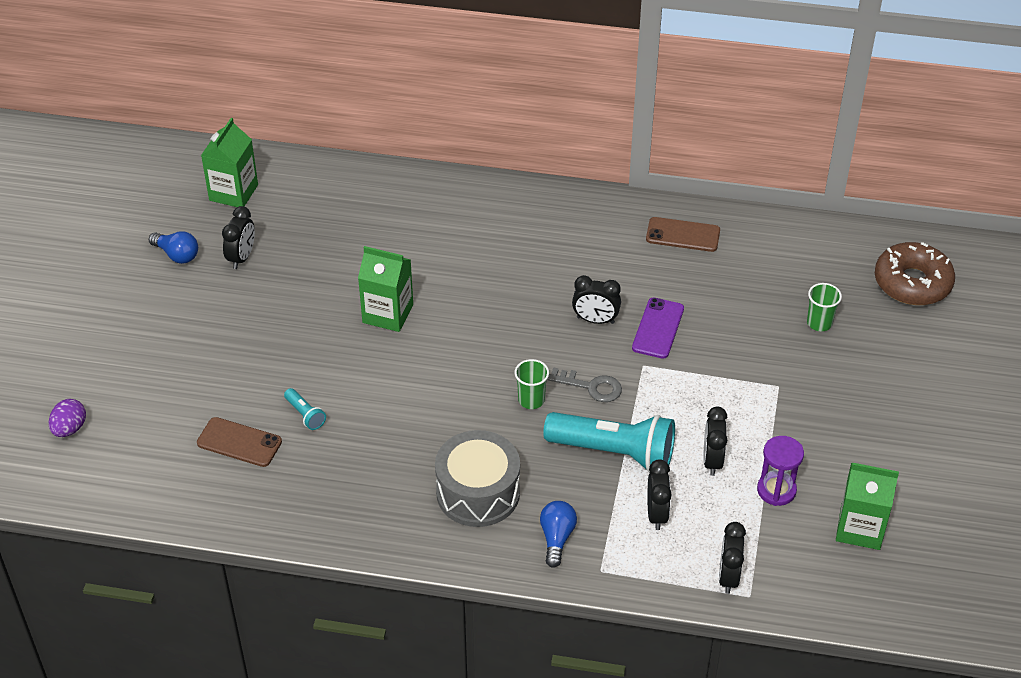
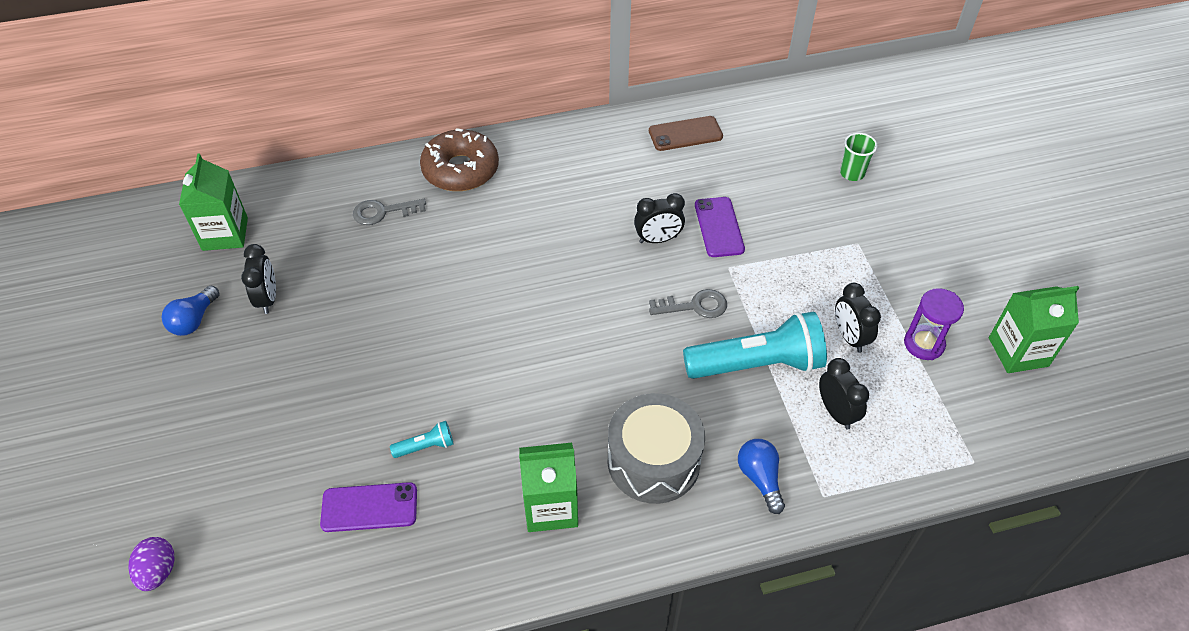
camera: 25 degrees left, 5 degrees up
blue light bulb [149,231,198,264] -> blue light bulb turned 105 degrees clockwise [162,286,219,336]
brown phone [197,417,282,467] -> purple phone [320,482,417,532]
turquoise flashlight [284,388,326,430] -> turquoise flashlight turned 45 degrees counterclockwise [390,421,454,458]
green carton [358,246,413,332] -> green carton moved to [519,443,578,532]
green cup [515,359,549,409] -> none
black clock [719,522,746,594] -> none
brown donut [875,242,955,305] -> brown donut moved to [420,128,499,191]
none -> grey key [353,199,426,225]

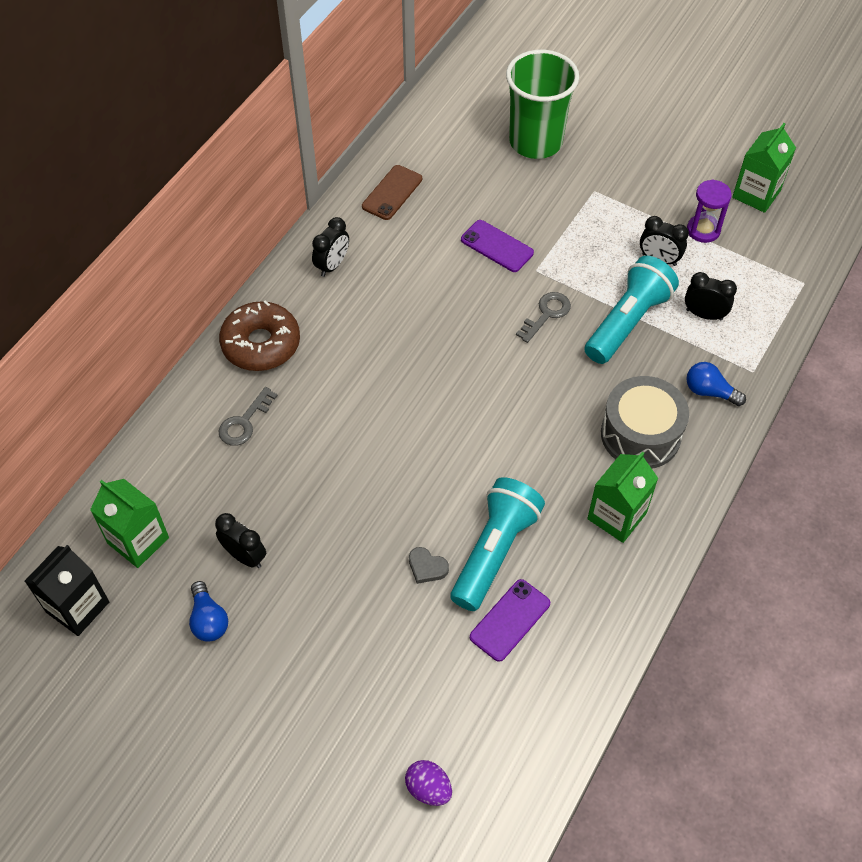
camera: 45 degrees left, 5 degrees up
turquoise flashlight [390,421,454,458] -> turquoise flashlight [451,477,545,611], size x2.36
black clock [634,193,685,243] -> black clock moved to [312,217,349,277]
green cup [840,133,878,181] -> green cup [506,50,579,159], size x2.38
none -> black carton [24,545,109,636]
none -> grey heart [409,547,449,584]

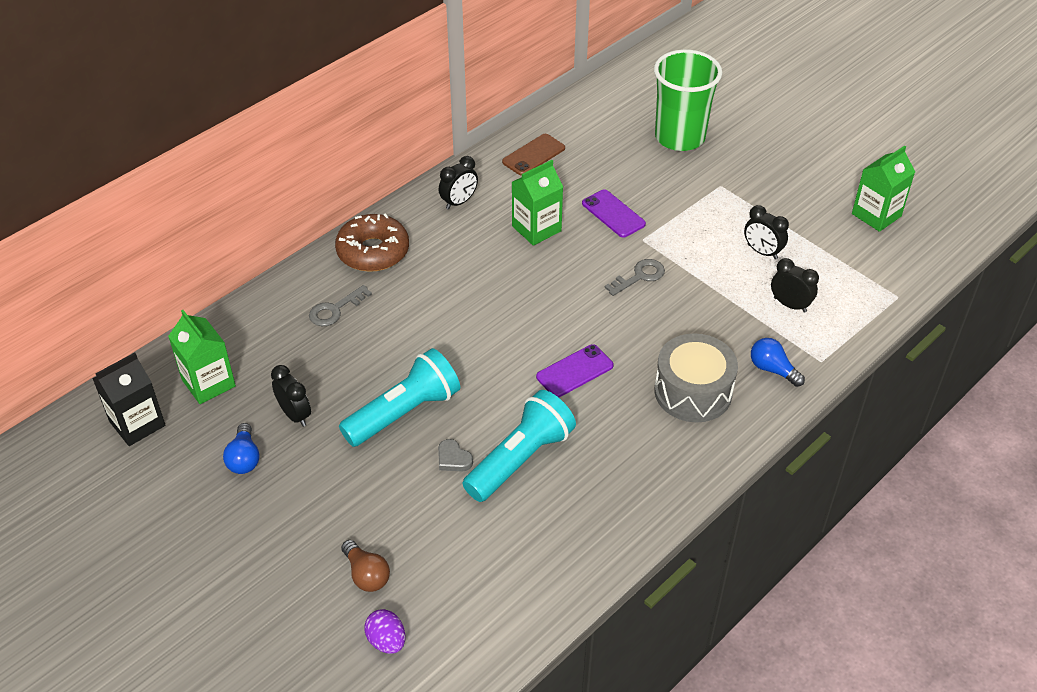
camera: 15 degrees right, 10 degrees down
purple phone [470,579,550,662] -> purple phone moved to [536,344,614,397]
turquoise flashlight [584,256,679,364] -> turquoise flashlight moved to [339,348,460,447]
green carton [587,452,658,543] -> green carton moved to [512,160,563,246]
purple hourglass [687,179,732,243] -> none
none -> brown light bulb [341,540,390,592]

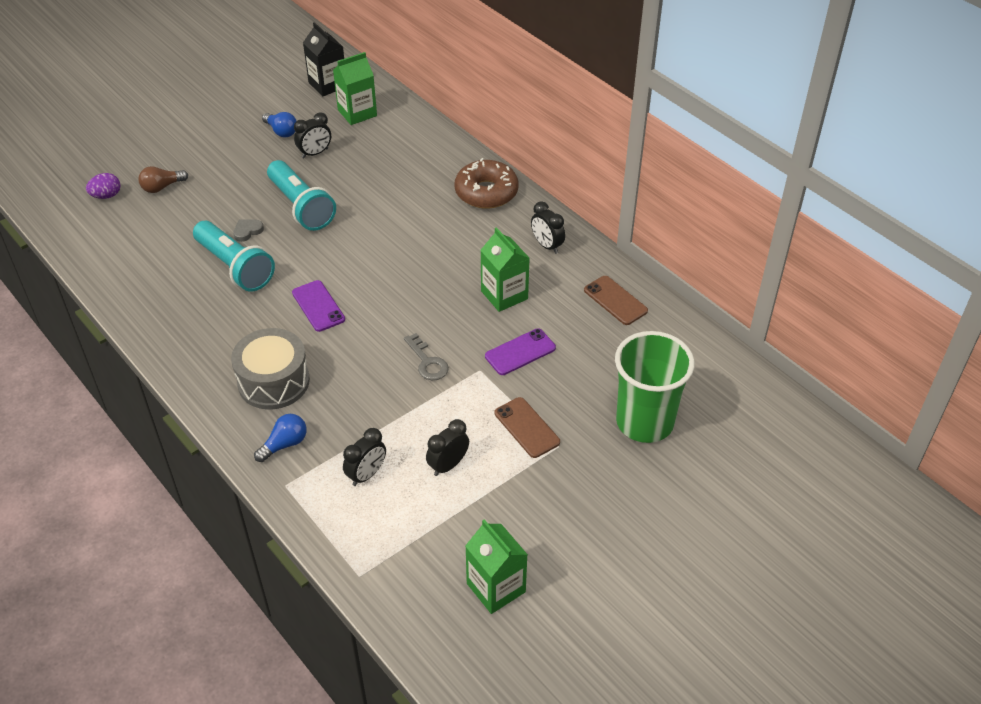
camera: 95 degrees right, 0 degrees up
blue light bulb [223,423,259,474] -> blue light bulb turned 135 degrees counterclockwise [262,112,297,138]
grey key [309,285,372,326] -> none
none -> brown phone [495,397,560,458]

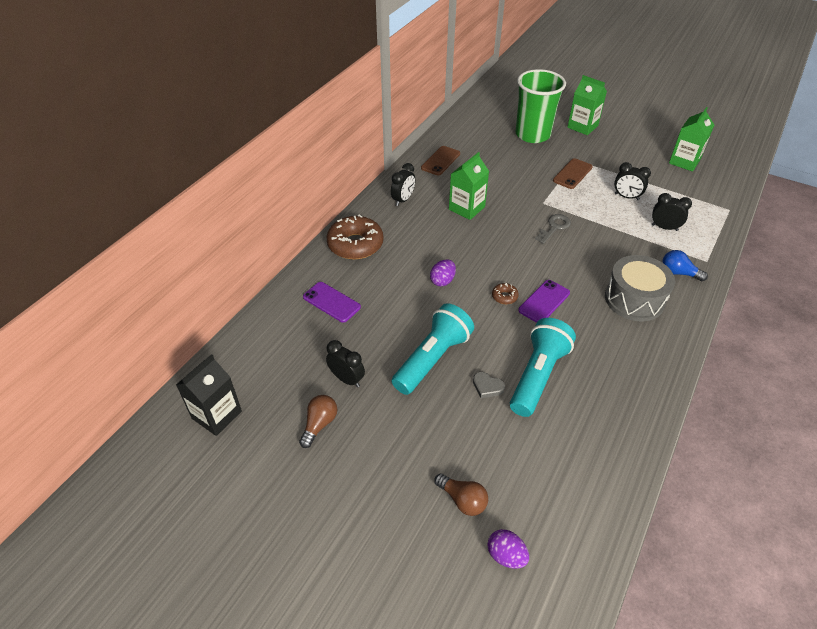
camera: 110 degrees left, 0 degrees up
blue light bulb [262,112,297,138] -> brown light bulb [299,395,337,448]
green carton [333,52,377,125] -> green carton moved to [567,75,607,135]
purple phone [485,329,556,375] -> purple phone moved to [303,282,361,323]
none -> purple egg [430,259,456,286]
none -> brown donut [492,283,519,304]

